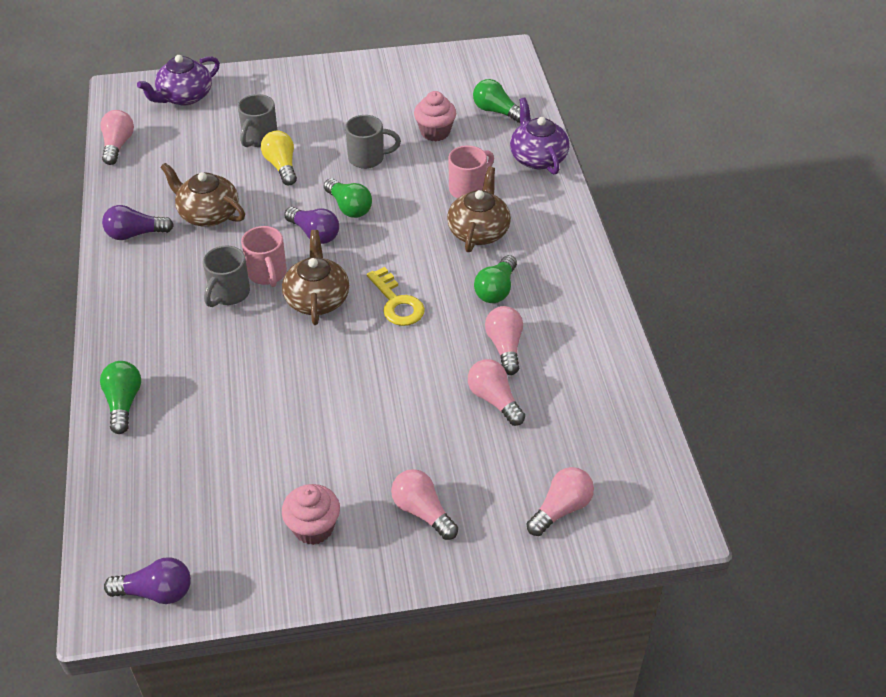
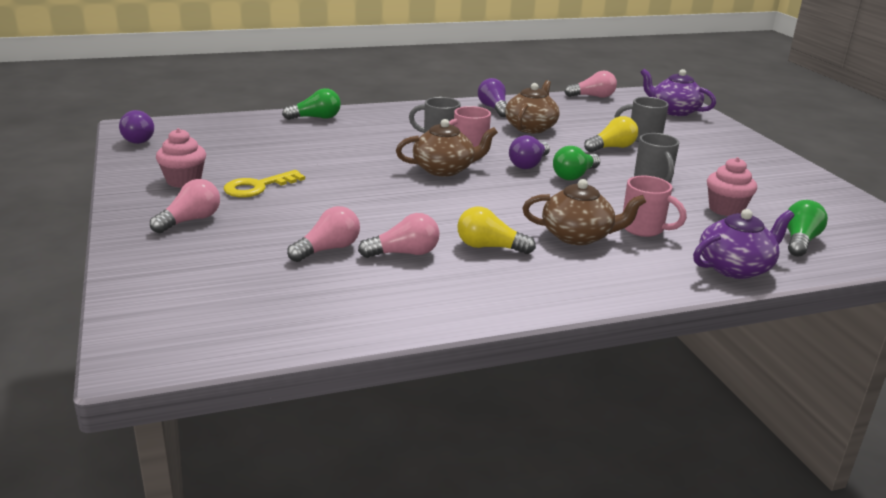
camera: 80 degrees right, 20 degrees down
yellow key [367,267,425,326] -> yellow key moved to [224,170,305,198]
green light bulb [474,255,517,303] -> yellow light bulb [457,207,536,254]
pink light bulb [526,467,594,536] -> none

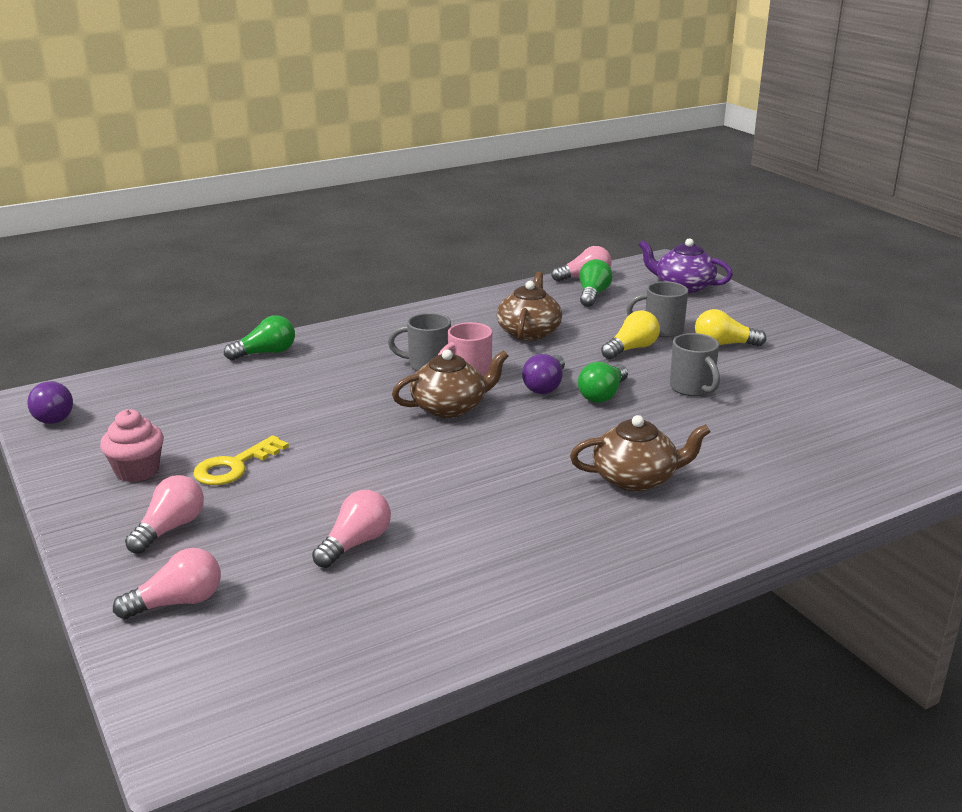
camera: 10 degrees left, 0 degrees up
pink light bulb [358,213,440,258] -> pink light bulb moved to [113,548,221,619]
yellow light bulb [457,207,536,254] -> yellow light bulb moved to [695,309,766,346]
purple light bulb [478,78,507,117] -> none
pink mug [623,176,687,237] -> none
purple teapot [693,209,794,279] -> none
pink cupcake [707,157,757,216] -> none
green light bulb [787,200,828,257] -> green light bulb moved to [579,259,613,307]

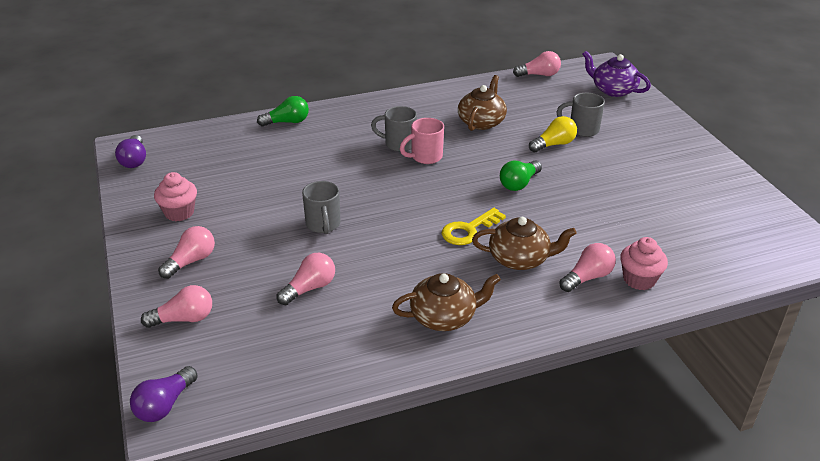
camera: 10 degrees right, 10 degrees up
yellow key [193,435,289,485] -> yellow key moved to [442,208,506,245]
brown teapot [392,349,509,418] -> brown teapot moved to [392,273,501,331]
purple light bulb [522,354,565,394] -> purple light bulb moved to [130,366,198,422]
green light bulb [579,259,613,307] -> none
grey mug [670,333,720,396] -> grey mug moved to [302,181,341,234]
yellow light bulb [695,309,766,346] -> none
none -> pink light bulb [559,243,616,292]
none -> pink cupcake [620,237,668,290]

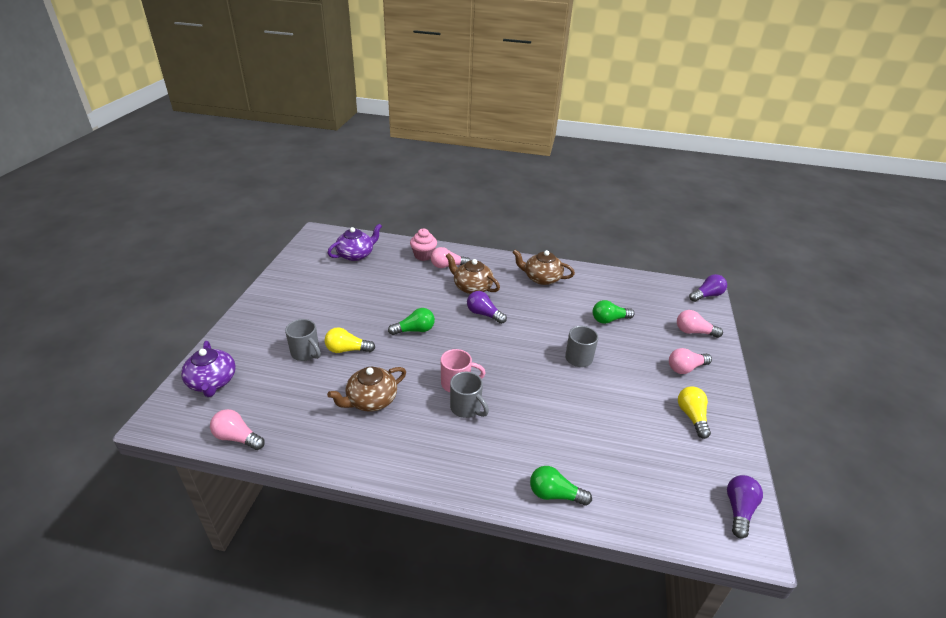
camera: 150 degrees left, 0 degrees up
pink cupcake [154,172,197,221] -> yellow light bulb [678,386,711,439]
pink light bulb [277,253,335,305] -> green light bulb [592,300,635,324]
yellow key [442,208,506,245] -> purple light bulb [467,291,507,324]
none -> purple teapot [328,224,382,261]

